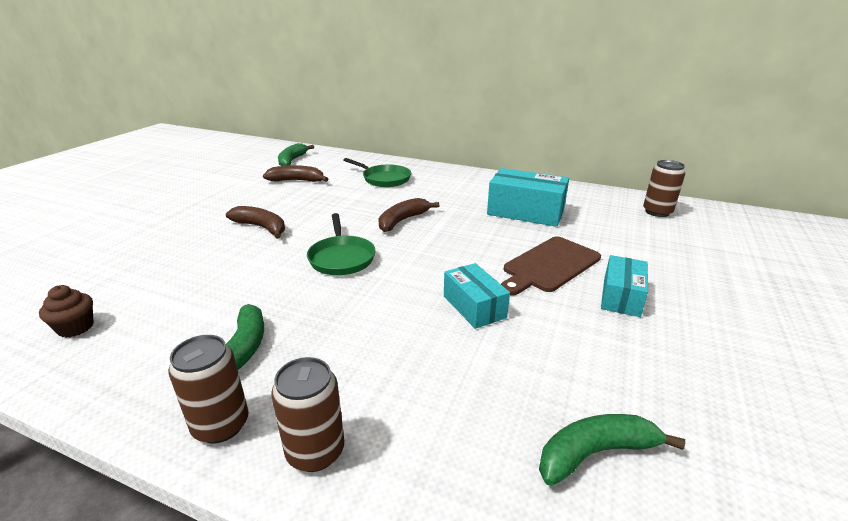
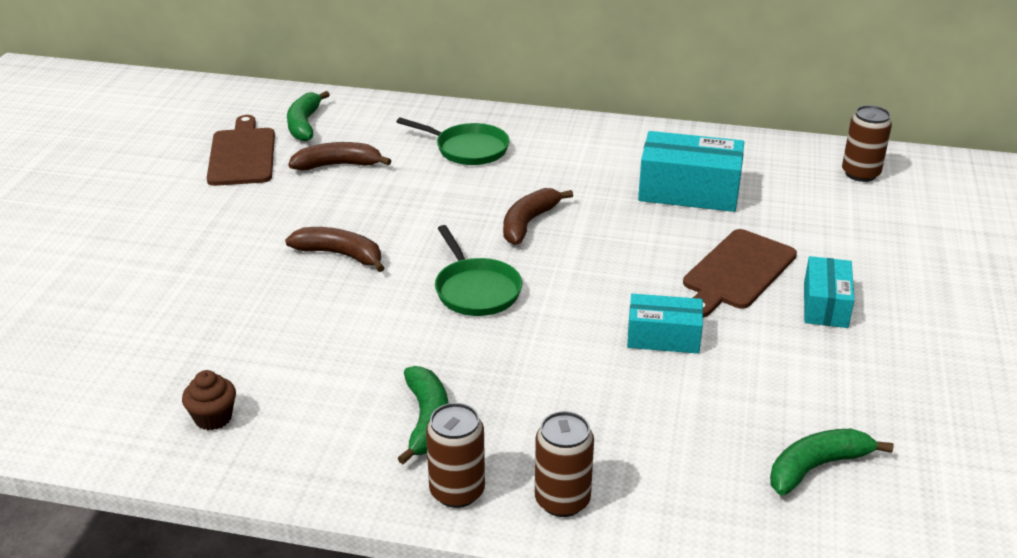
camera: 10 degrees left, 5 degrees up
turquoise box [444,263,510,329] -> turquoise box turned 45 degrees counterclockwise [627,294,703,354]
none -> brown cutting board [207,115,275,186]

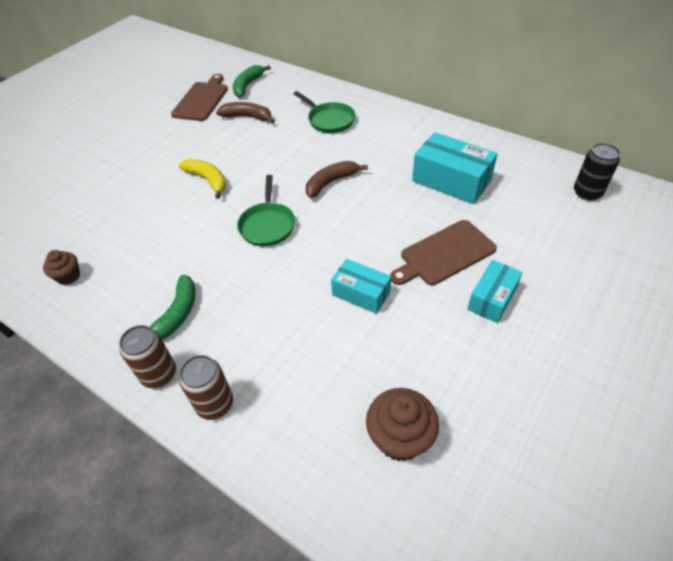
camera: 25 degrees right, 15 degrees up
brown banana [285,227,385,272] -> yellow banana [179,159,226,199]
green banana [770,429,894,495] -> brown cupcake [366,388,439,461]
brown can [842,105,892,182] -> black can [574,143,620,201]

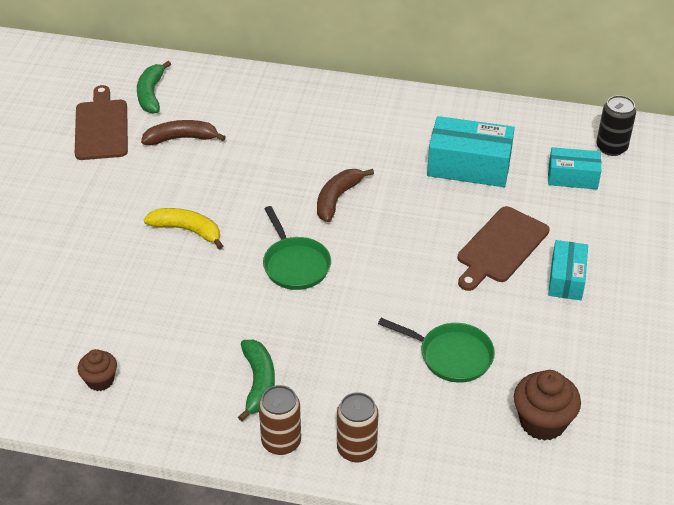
camera: 25 degrees left, 5 degrees down
green pan [294,91,355,133] -> green pan moved to [378,318,495,383]
turquoise box [331,259,391,314] -> turquoise box moved to [548,147,601,189]

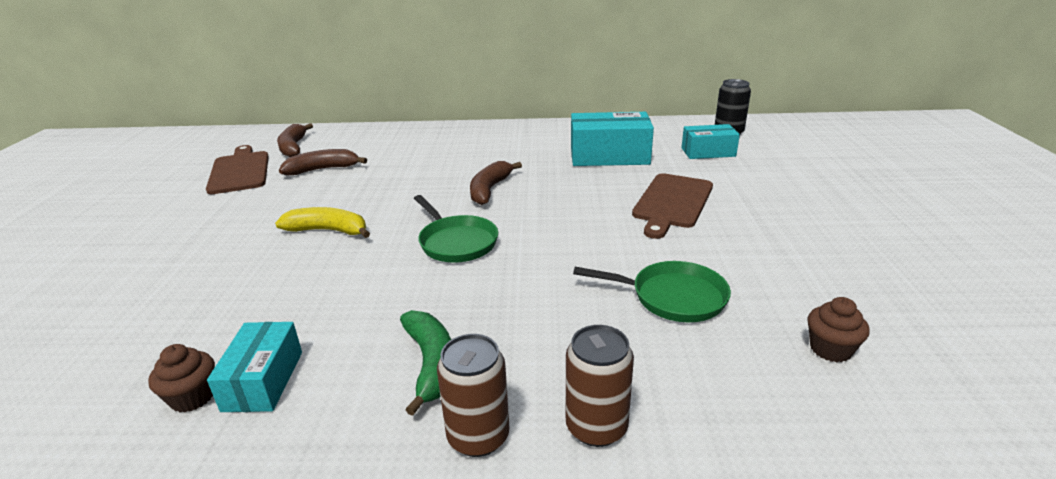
camera: 10 degrees left, 15 degrees down
green banana [137,61,171,114] -> brown banana [277,123,313,157]
brown cupcake [514,370,581,441] -> brown cupcake [807,297,870,362], size x0.61
turquoise box [548,240,588,300] -> turquoise box moved to [207,322,302,412]

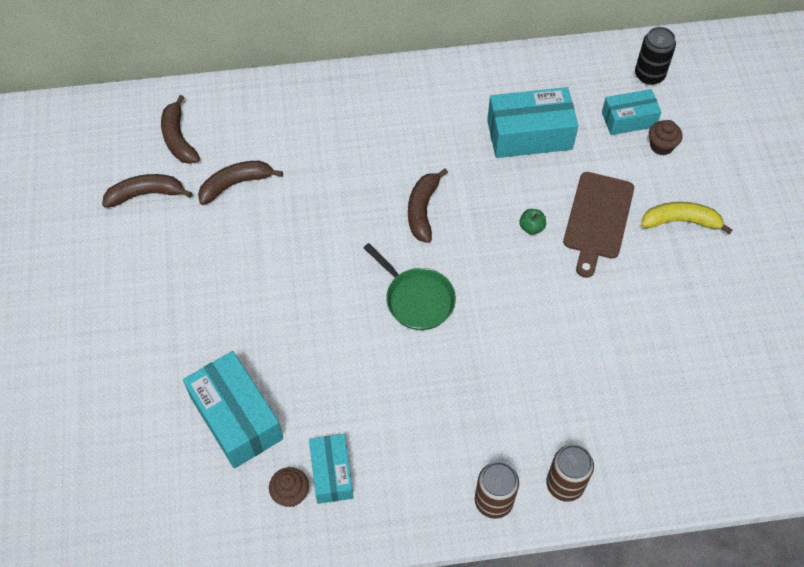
camera: 10 degrees left, 30 degrees up
brown cutting board [206,145,269,194] -> brown banana [102,174,192,208]
yellow banana [275,207,370,238] -> yellow banana moved to [641,202,732,234]
green banana [400,310,451,416] -> none
green pan [573,261,731,322] -> none
brown cupcake [807,297,870,362] -> brown cupcake moved to [649,120,682,155]
none -> turquoise box [183,351,283,469]
none -> green apple [519,209,546,235]

